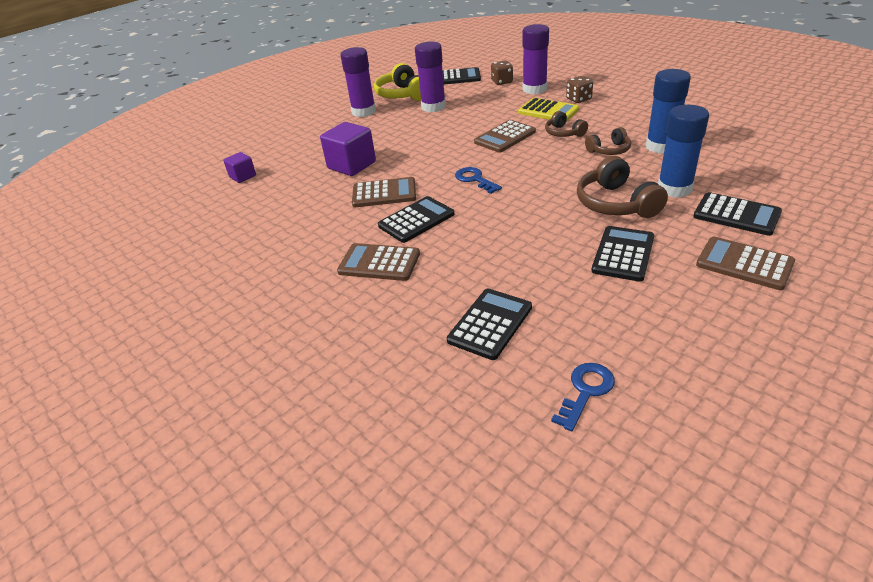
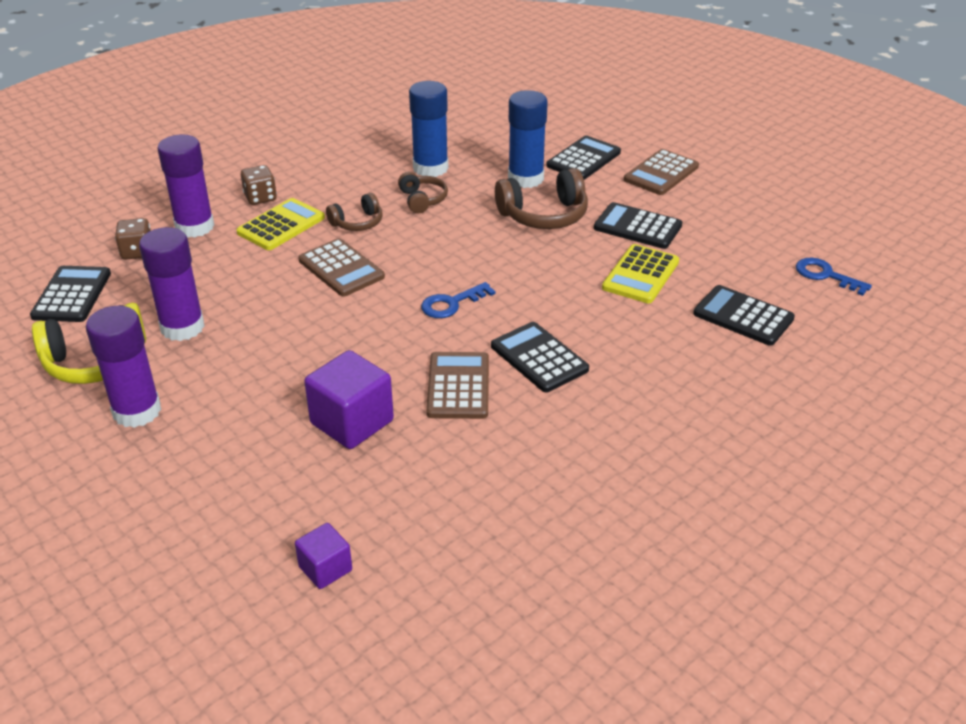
camera: 90 degrees left, 0 degrees up
brown calculator [337,243,420,281] -> none
none -> yellow calculator [602,244,679,303]

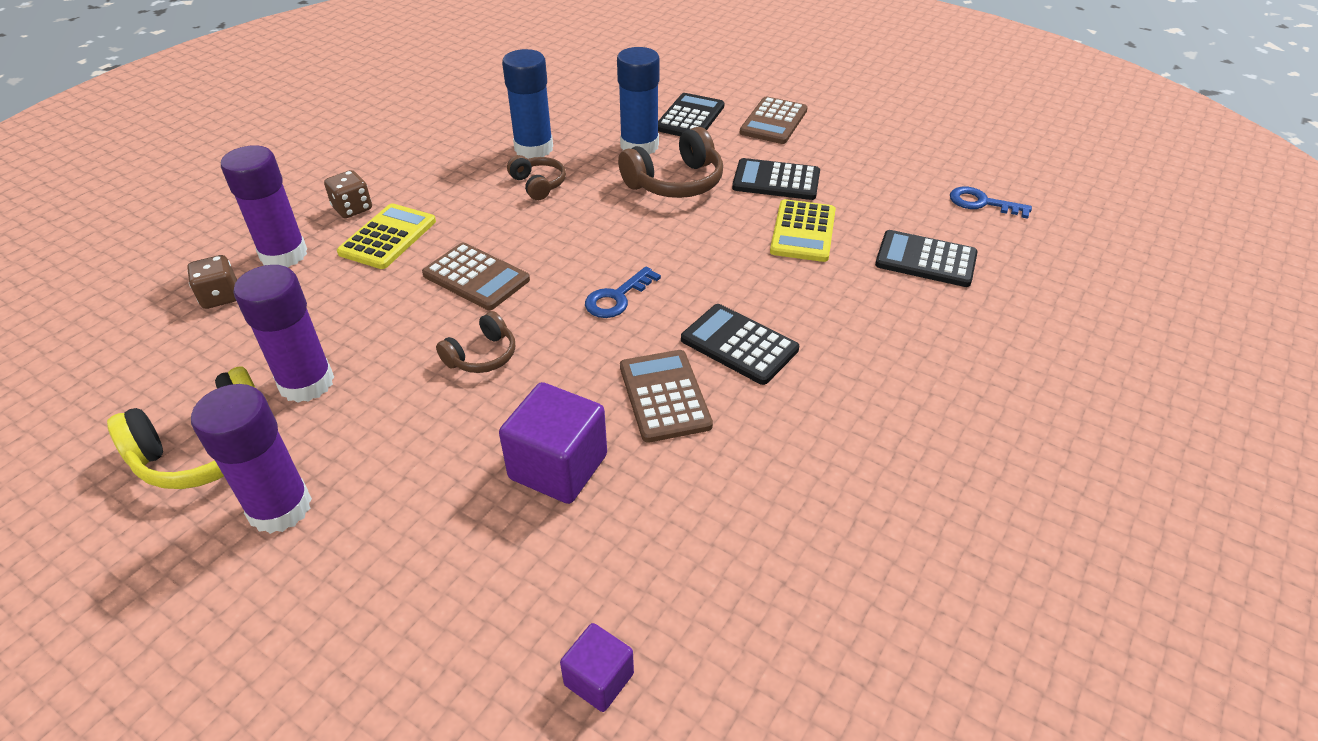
camera: 15 degrees left, 5 degrees up
black calculator [30,266,111,322] -> none
brown headphones [326,193,383,231] -> brown headphones moved to [436,311,515,373]

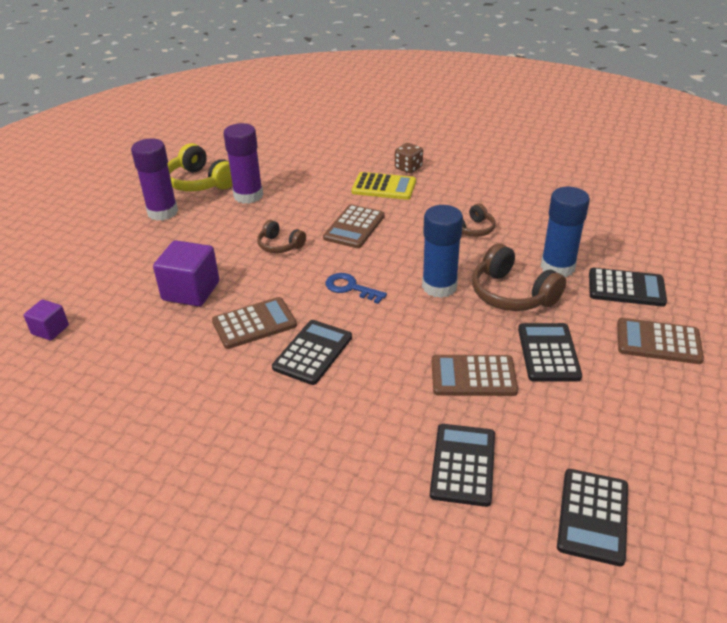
camera: 80 degrees right, 5 degrees down
brown dice [187,255,237,309] -> none
purple glue stick [221,145,307,268] -> none
blue glue stick [502,49,553,159] -> blue glue stick moved to [422,205,463,298]
yellow calculator [770,199,836,262] -> brown calculator [432,355,518,396]
blue key [950,187,1032,219] -> black calculator [557,469,628,566]

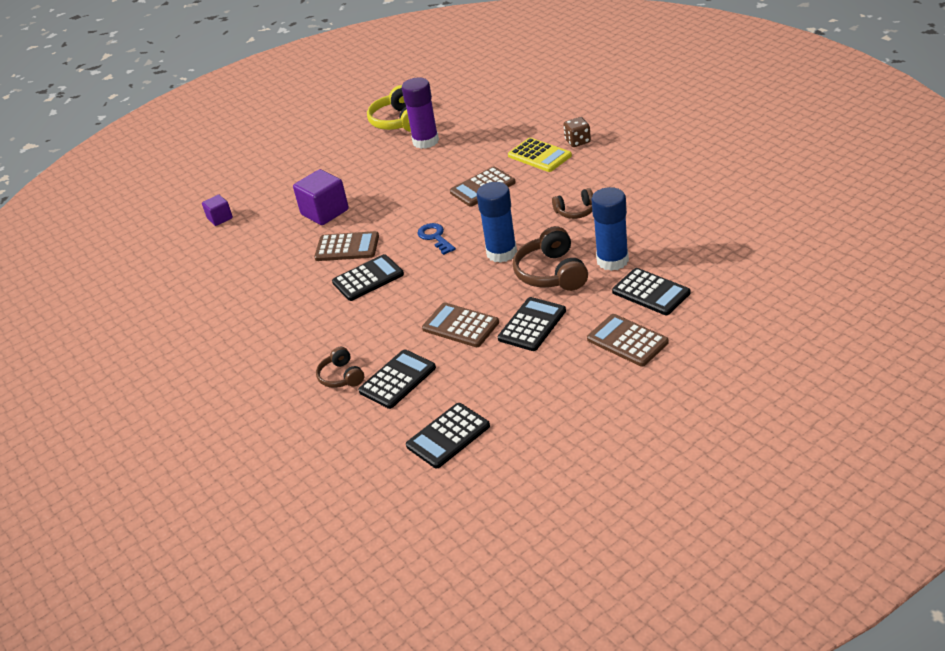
camera: 35 degrees right, 0 degrees up
purple glue stick [131,138,178,221] -> none
brown headphones [257,220,306,253] -> brown headphones moved to [316,347,364,388]

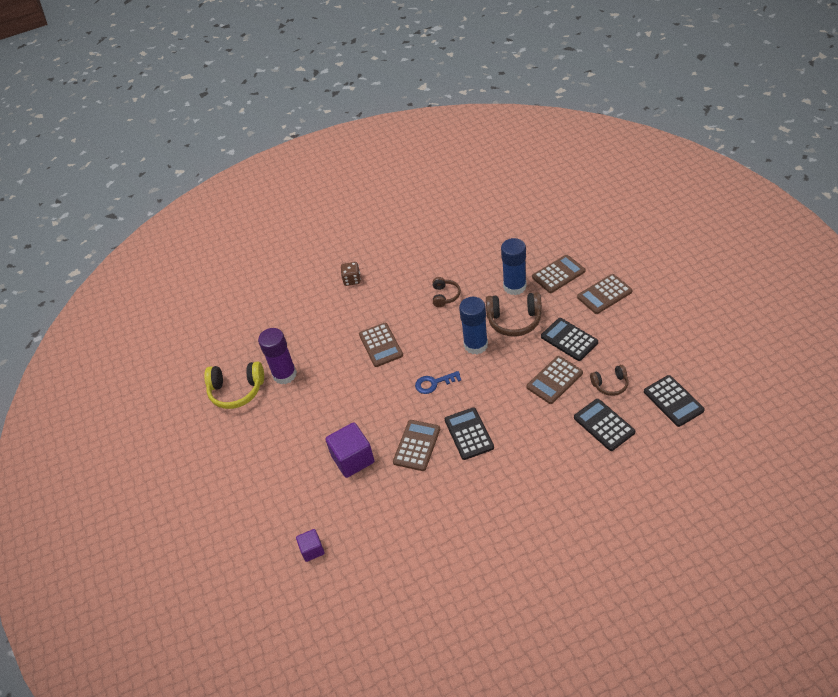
camera: 75 degrees left, 10 degrees up
brown headphones [316,347,364,388] -> brown headphones moved to [590,365,628,396]
yellow calculator [508,138,572,172] -> none
black calculator [612,268,691,315] -> brown calculator [532,255,585,293]

